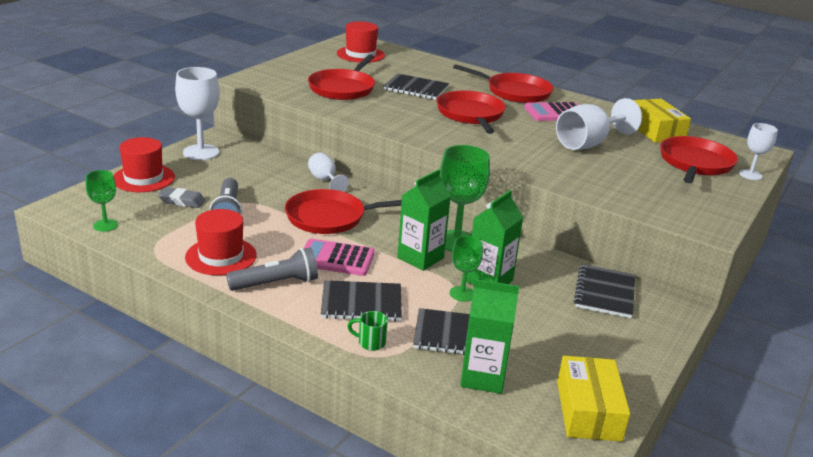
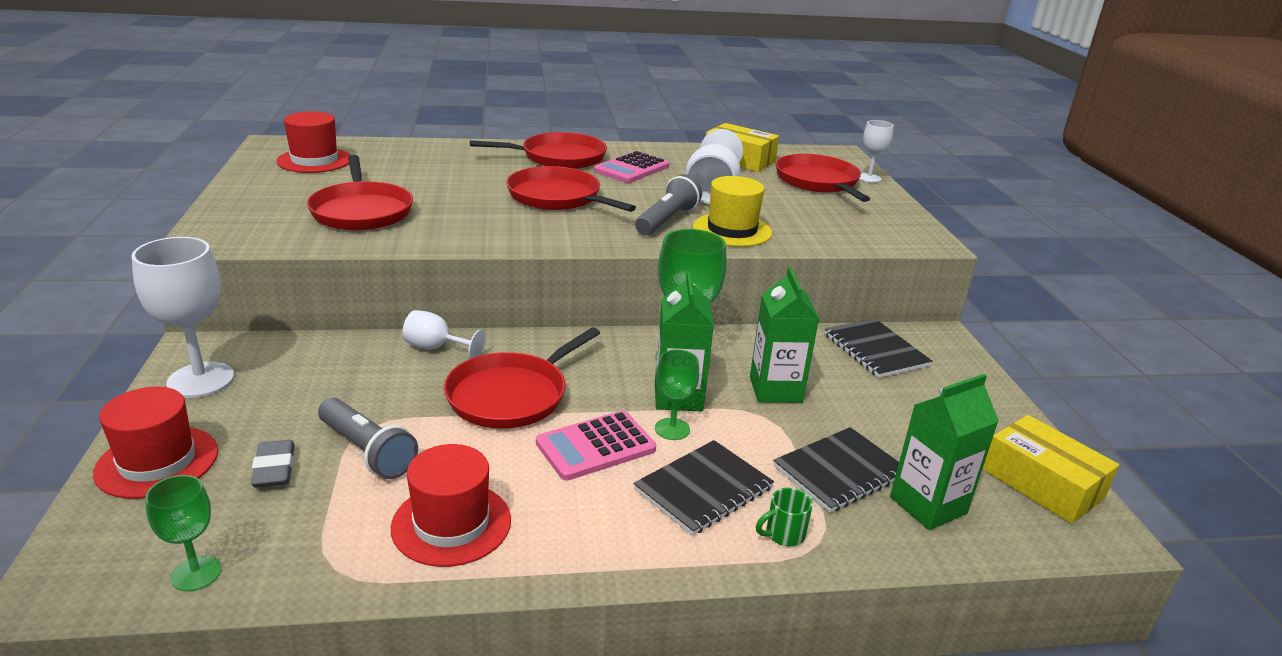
camera: 40 degrees left, 0 degrees up
grey eraser [158,187,205,208] -> grey eraser turned 75 degrees counterclockwise [251,440,295,488]
grey flashlight [226,247,318,291] -> grey flashlight moved to [635,174,702,235]
black notebook [383,74,449,100] -> none
green goblet [450,236,483,302] -> green goblet moved to [655,349,699,440]
none -> yellow hat [693,176,772,247]

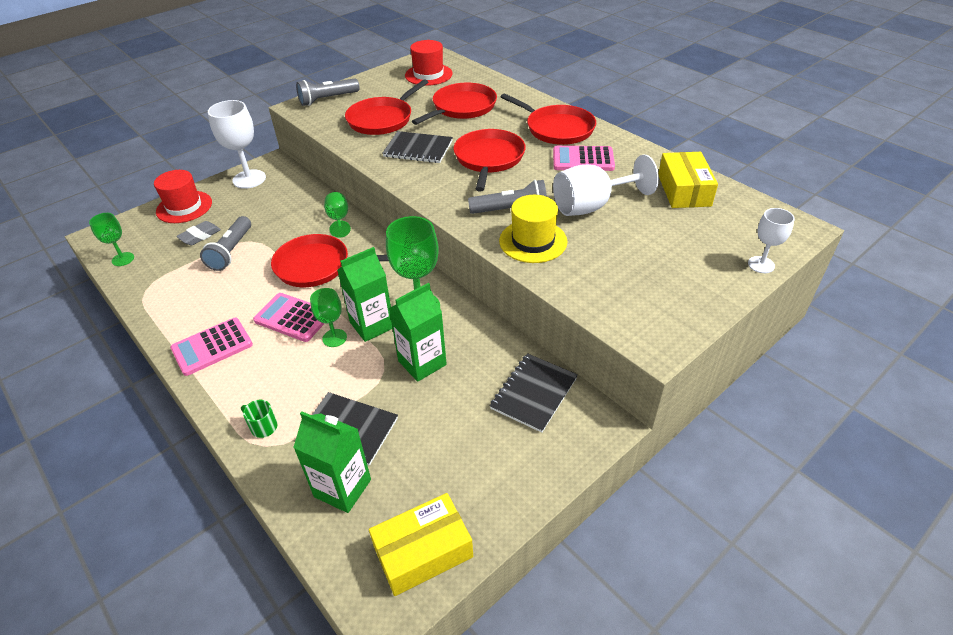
camera: 60 degrees right, 15 degrees up
red hat [391,444,511,567] -> none
white goblet [402,310,485,359] -> green goblet [324,192,351,237]
black notebook [633,440,774,536] -> black notebook moved to [382,131,453,163]
red pan [776,154,870,202] -> red pan moved to [412,83,497,125]
yellow box [983,415,1119,524] -> yellow box turned 45 degrees clockwise [369,493,473,596]
none -> pink calculator [170,318,253,376]
none -> grey flashlight [296,78,360,106]

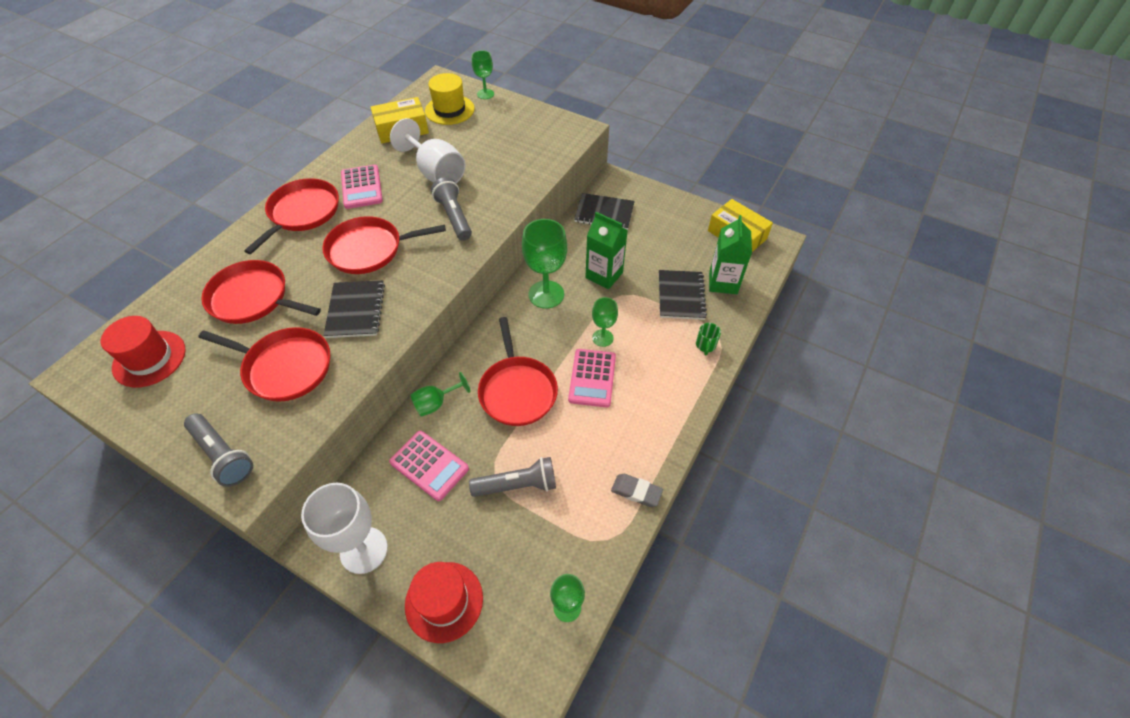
camera: 110 degrees left, 10 degrees up
pink calculator [170,318,253,376] -> pink calculator moved to [389,431,469,501]
grey eraser [176,221,221,245] -> grey eraser moved to [611,474,663,507]
green carton [337,247,393,342] -> none
yellow hat [499,195,568,263] -> yellow hat moved to [425,73,475,125]
white goblet [748,208,795,273] -> green goblet [472,50,494,99]

